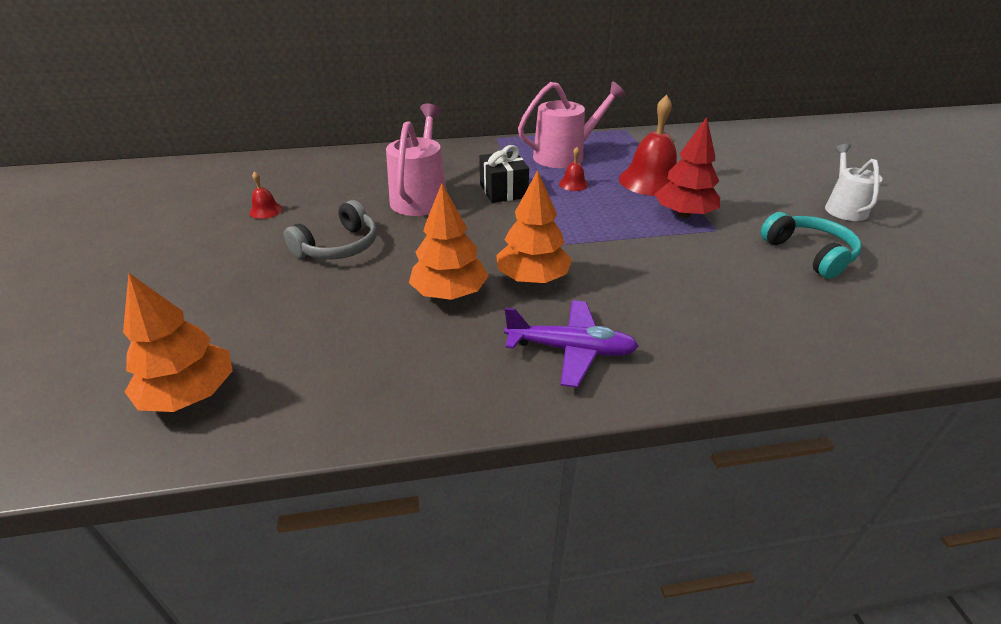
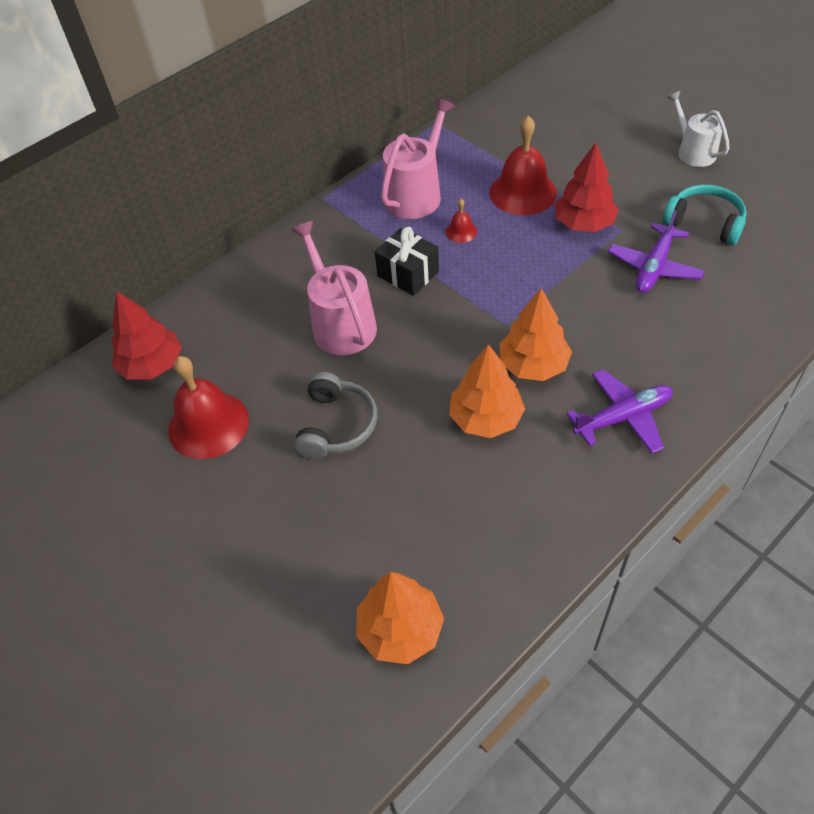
camera: 30 degrees left, 15 degrees up
red bell [249,171,283,219] -> red bell [168,356,249,459], size x2.18
none -> red tree [111,291,182,380]
none -> purple plane [608,210,704,293]

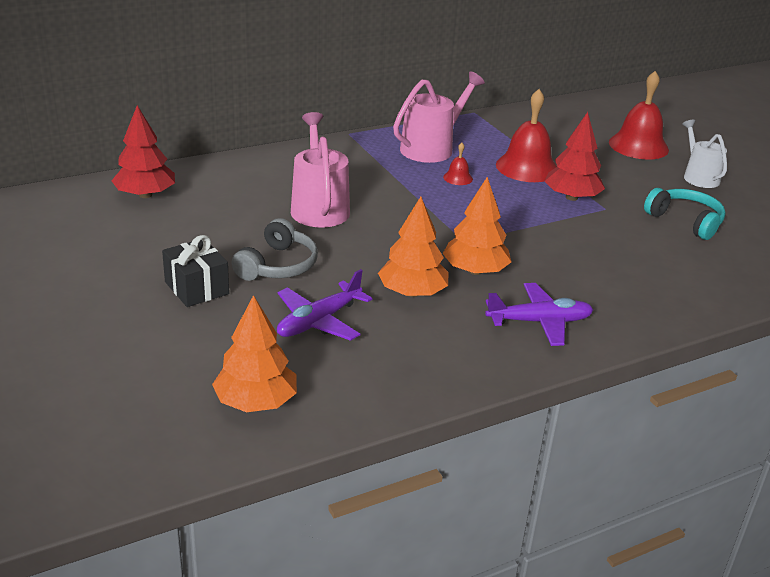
camera: 10 degrees right, 20 degrees down
red bell [168,356,249,459] -> red bell moved to [609,71,669,160]
black gift [375,227,439,296] -> black gift moved to [162,235,229,307]
purple plane [608,210,704,293] -> purple plane moved to [277,269,373,341]

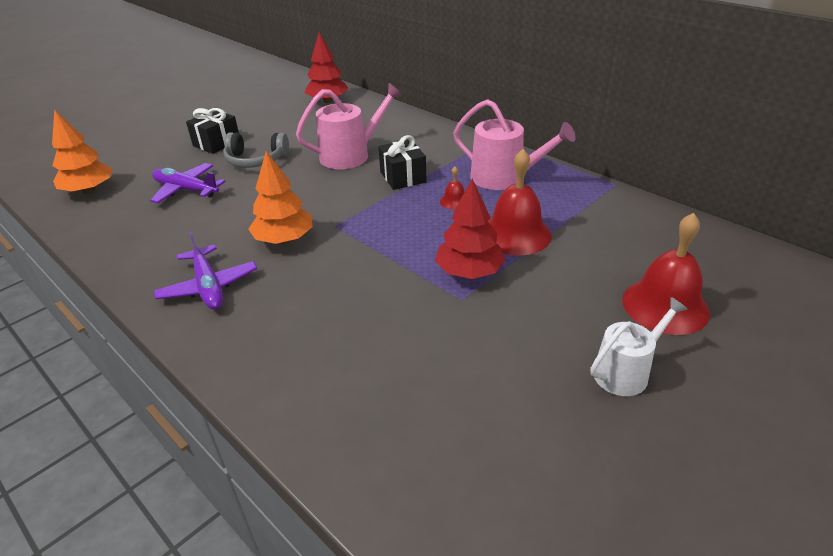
camera: 75 degrees right, 5 degrees up
orange tree [378,197,448,297] -> none
turquoise headphones [644,188,726,240] -> none
none -> black gift [378,135,427,190]

